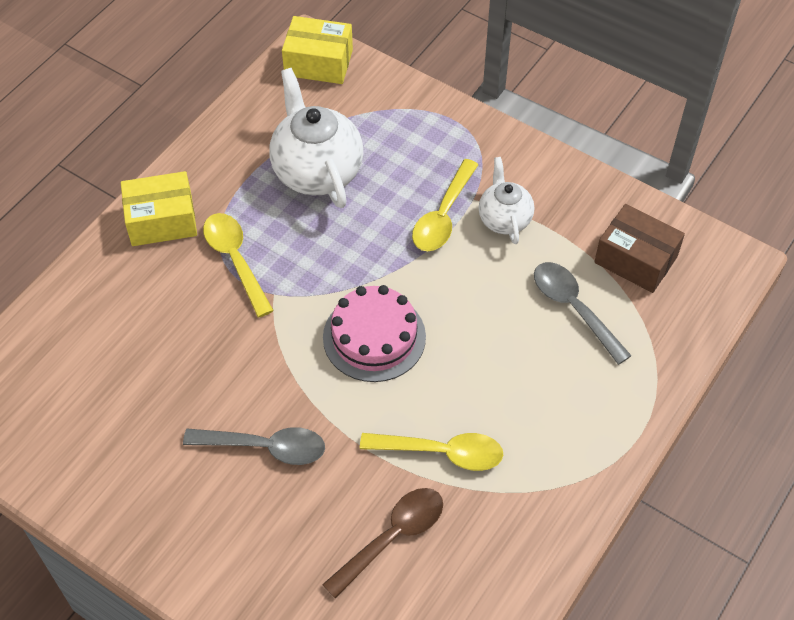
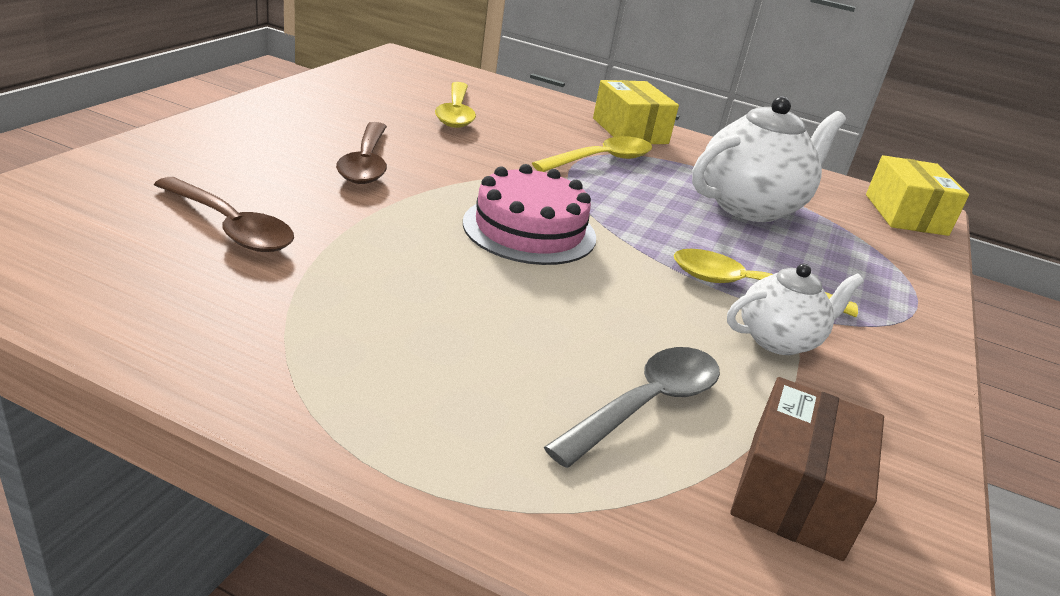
camera: 75 degrees right, 25 degrees down
grey spoon [183,427,325,465] -> brown spoon [336,122,387,184]
yellow spoon [360,433,503,471] -> yellow spoon moved to [435,82,476,128]

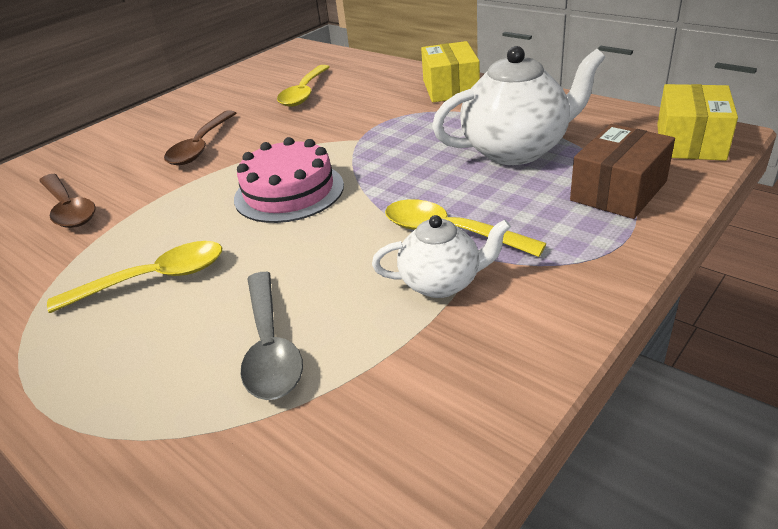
camera: 25 degrees right, 5 degrees up
yellow spoon [532,136,652,172] -> yellow spoon moved to [47,241,222,313]
grey spoon [544,347,720,468] -> grey spoon turned 105 degrees clockwise [240,272,303,400]
brown box [730,377,884,561] -> brown box moved to [570,124,675,219]

